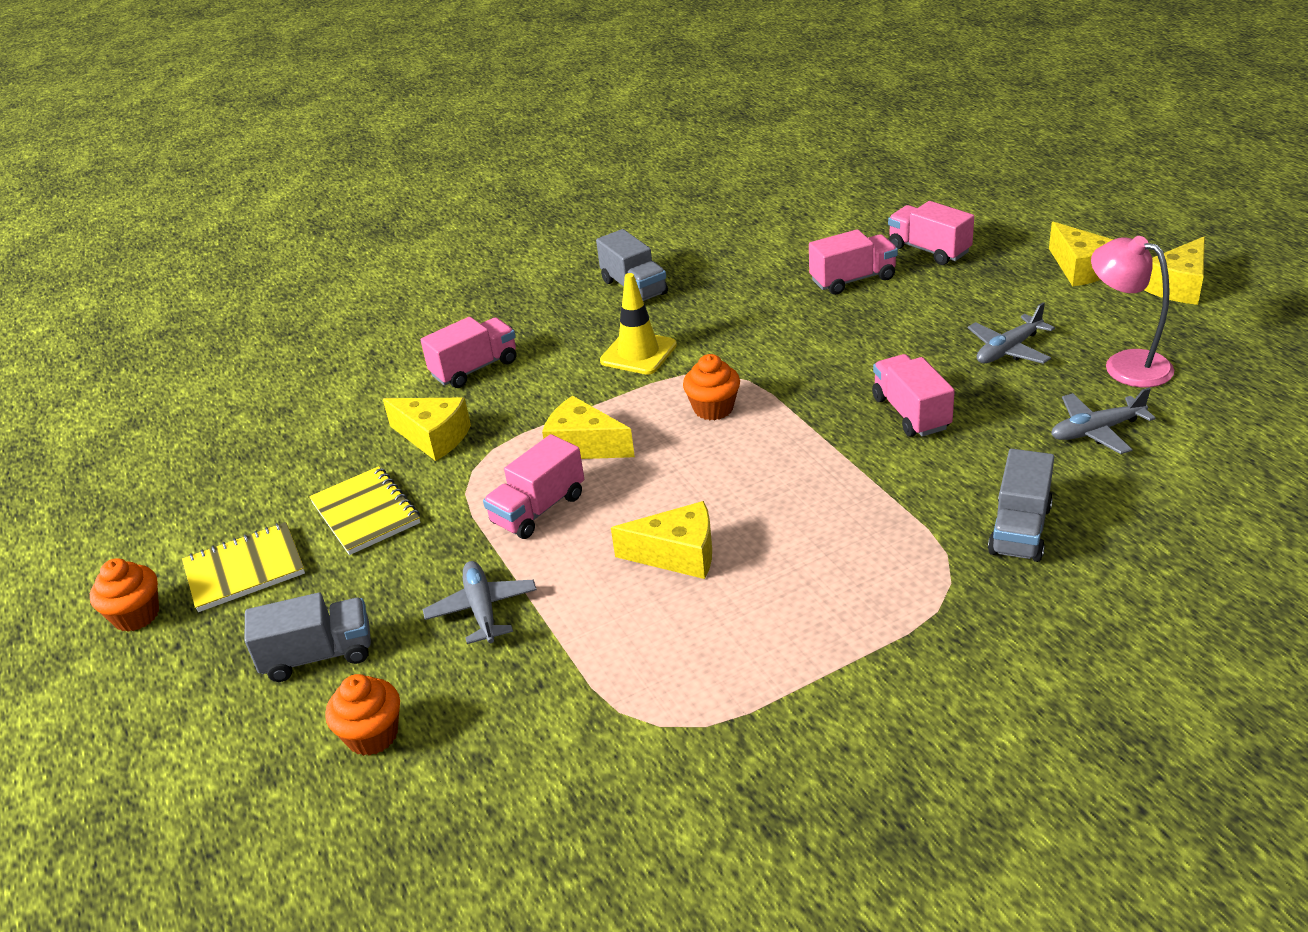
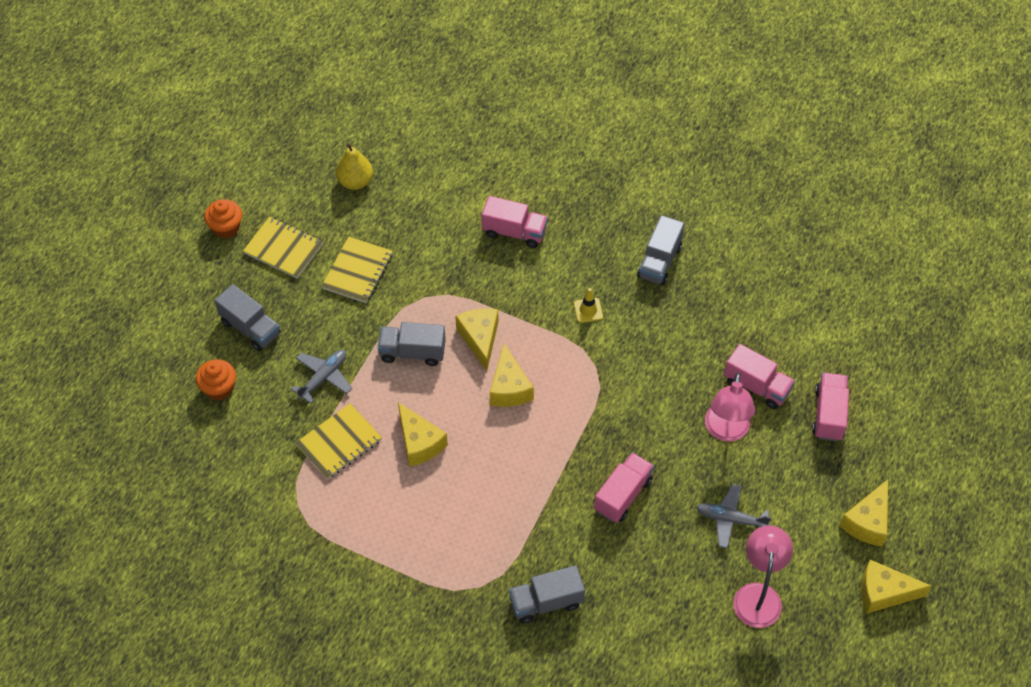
camera: 50 degrees right, 20 degrees up
yellow cheese [383,398,471,461] -> yellow cheese moved to [490,343,534,407]
pink truck [483,434,584,539] -> grey truck [378,322,446,366]
yellow traffic cone [600,273,677,375] -> yellow traffic cone [574,288,603,323], size x0.58
orange cupcake [683,354,740,420] -> none
grey plane [1051,388,1156,454] -> none
none -> yellow notebook [295,403,382,480]
none -> yellow pear [336,143,373,190]
none -> pink lamp [705,372,755,442]

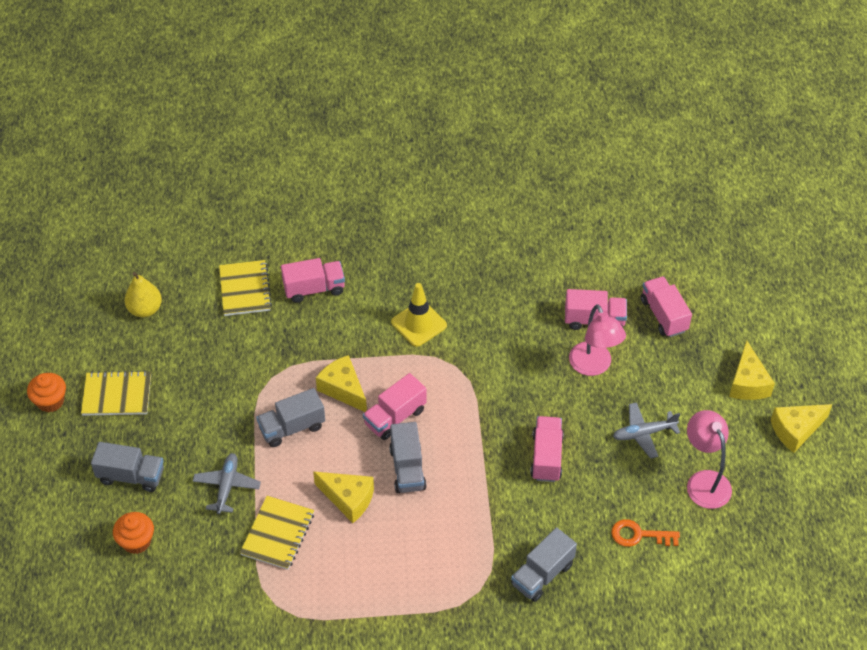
camera: 30 degrees left, 5 degrees down
yellow notebook [321,237,393,303] -> yellow notebook moved to [219,260,272,316]
yellow cheese [490,343,534,407] -> pink truck [363,373,427,440]
yellow traffic cone [574,288,603,323] -> yellow traffic cone [391,283,447,347], size x1.73
grey truck [637,215,685,286] -> grey truck moved to [389,422,427,493]
none -> orange key [611,519,680,547]

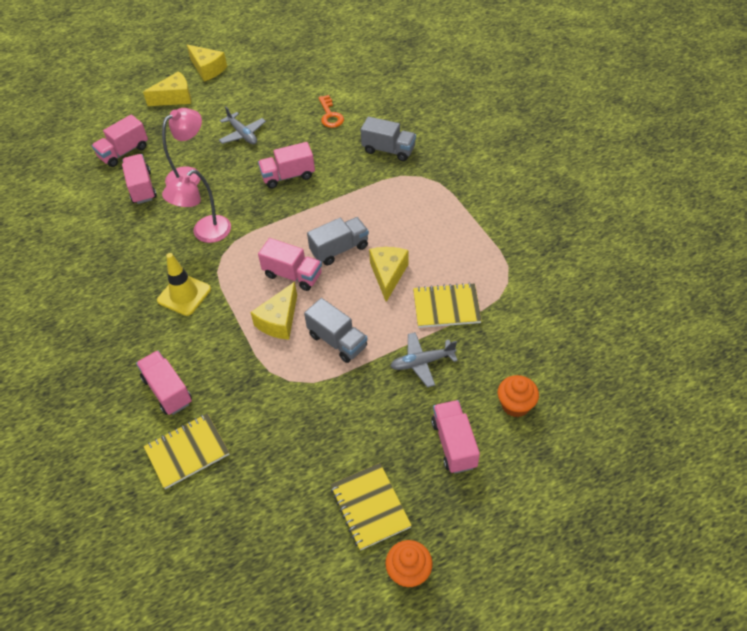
camera: 110 degrees left, 0 degrees up
grey truck [91,442,164,492] -> pink truck [431,400,480,474]
yellow pear [124,272,162,317] -> none
pink lamp [687,410,732,509] -> pink lamp moved to [162,170,231,243]

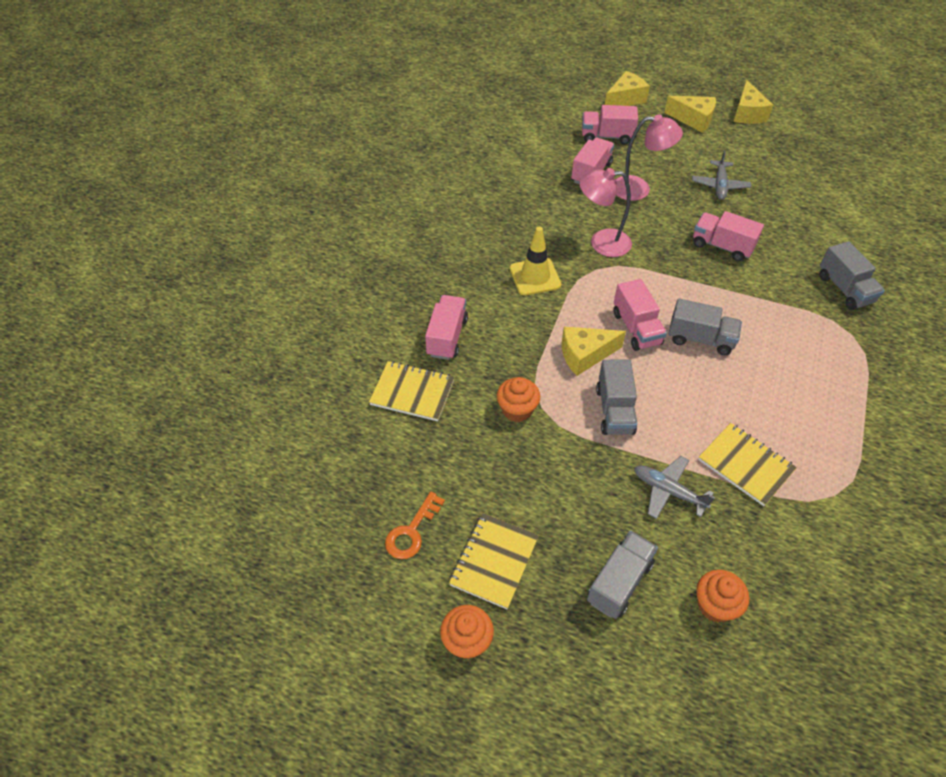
camera: 45 degrees right, 0 degrees up
orange key [318,95,344,128] -> orange key moved to [385,492,445,559]
yellow cheese [369,247,409,302] -> yellow cheese moved to [605,71,650,106]
pink truck [431,400,480,474] -> grey truck [587,531,658,619]
none -> orange cupcake [497,377,540,422]

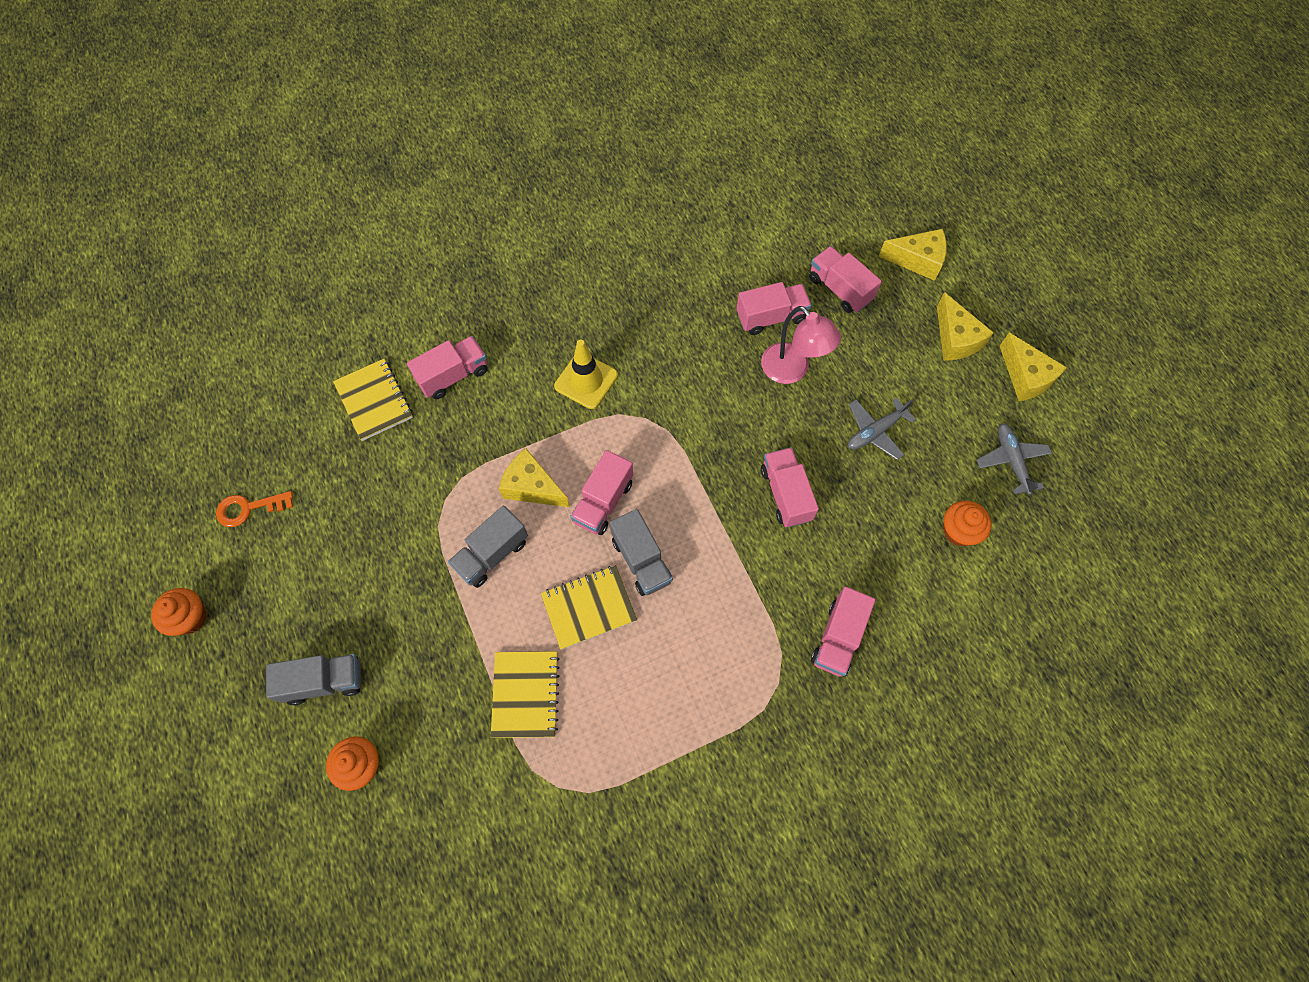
camera: 45 degrees right, 15 degrees up
yellow notebook [449,513,539,609] -> yellow notebook moved to [541,565,637,650]
orange cupcake [497,377,540,422] -> orange cupcake moved to [943,501,991,546]
pink lamp [579,168,632,257] -> none
grey plane [634,456,715,519] -> grey plane moved to [977,423,1052,495]
yellow cheese [733,80,773,124] -> yellow cheese turned 75 degrees counterclockwise [1000,333,1067,401]
grey truck [819,241,885,310] -> pink truck [811,586,875,677]

